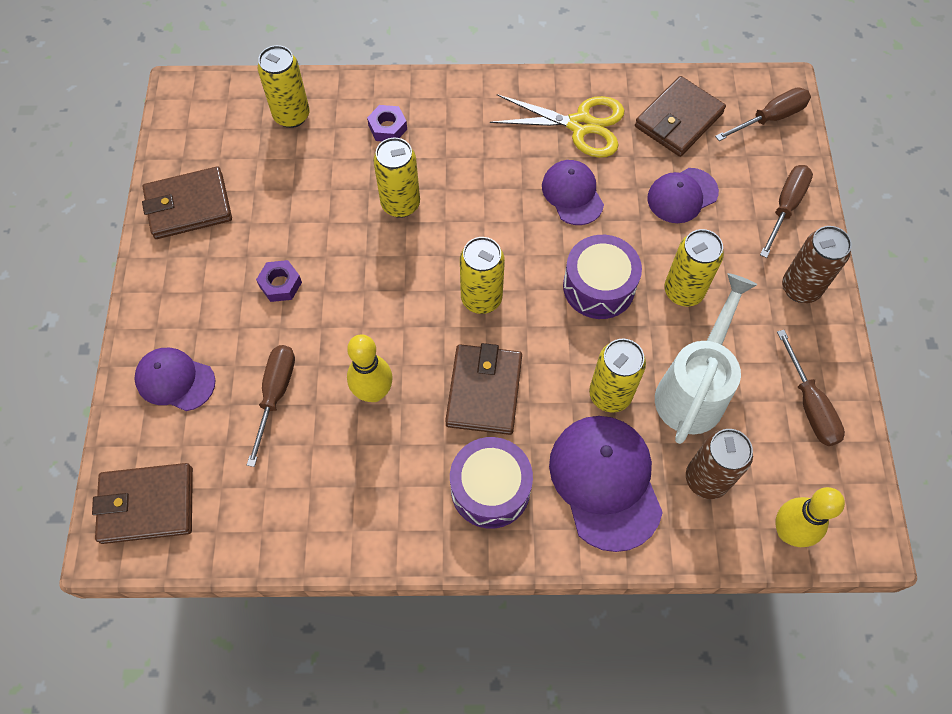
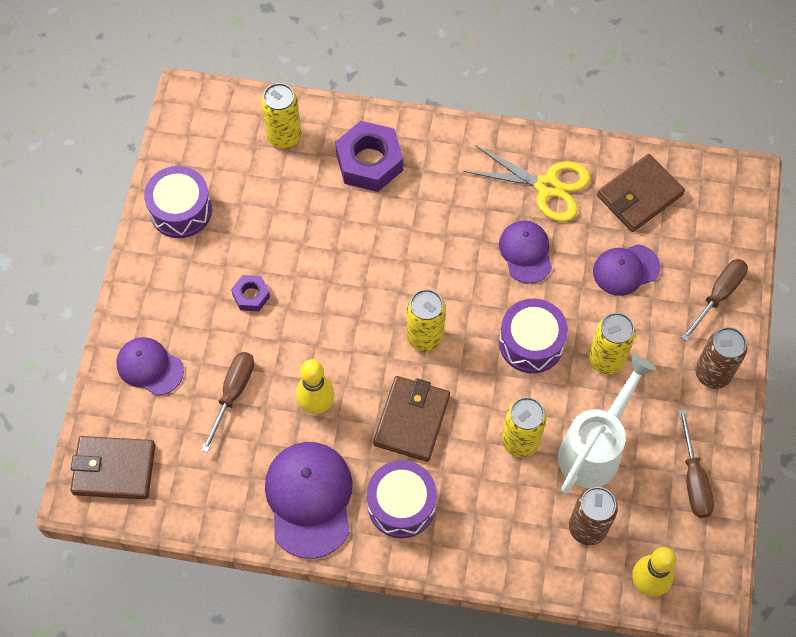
camera: 10 degrees right, 0 degrees up
brown wallet [142,166,232,239] -> purple drum [144,166,212,238]
purple nut [367,105,407,141] -> purple nut [335,121,403,192], size x1.92
yellow can [373,138,420,218] -> none
purple cap [549,416,663,552] -> purple cap moved to [265,442,353,559]
brown screwdriver [715,87,811,141] -> none

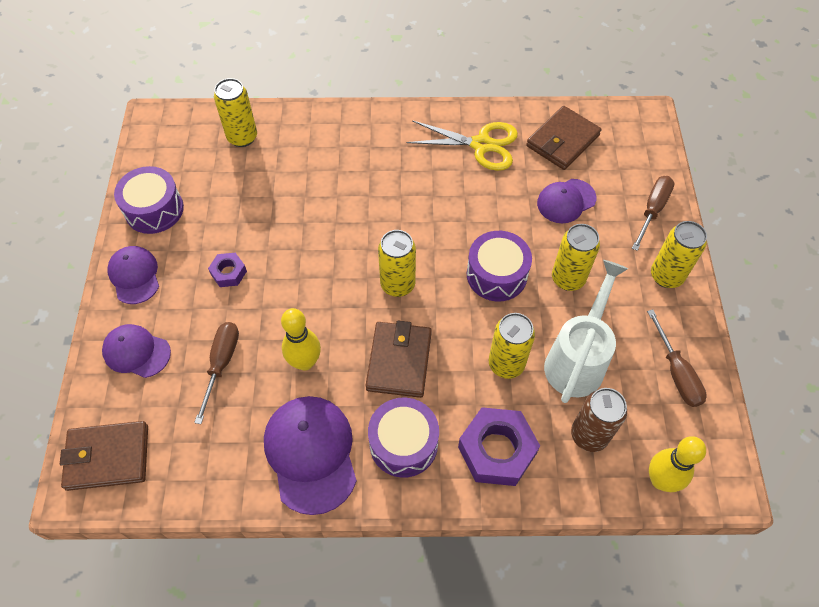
camera: 10 degrees left, 5 degrees down
purple nut [335,121,403,192] -> purple nut moved to [458,407,540,486]
purple cap [499,220,552,284] -> purple cap moved to [107,246,159,304]
brown can [695,327,747,389] -> yellow can [651,221,707,288]

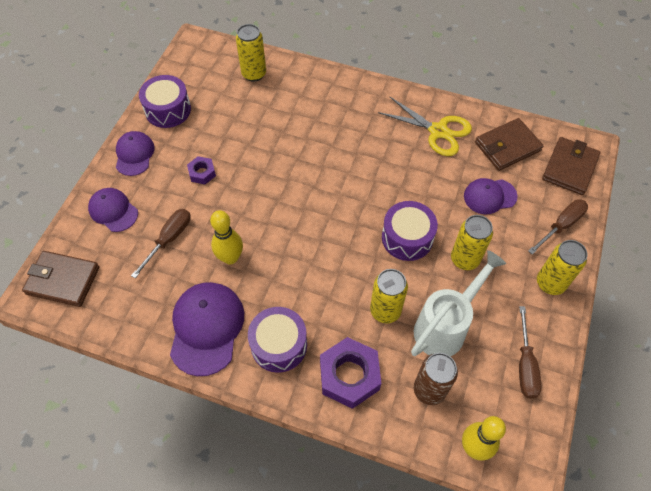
camera: 20 degrees right, 0 degrees up
brown wallet [366,321,432,398] -> brown wallet moved to [542,137,601,195]
yellow can [378,230,416,297] -> none

